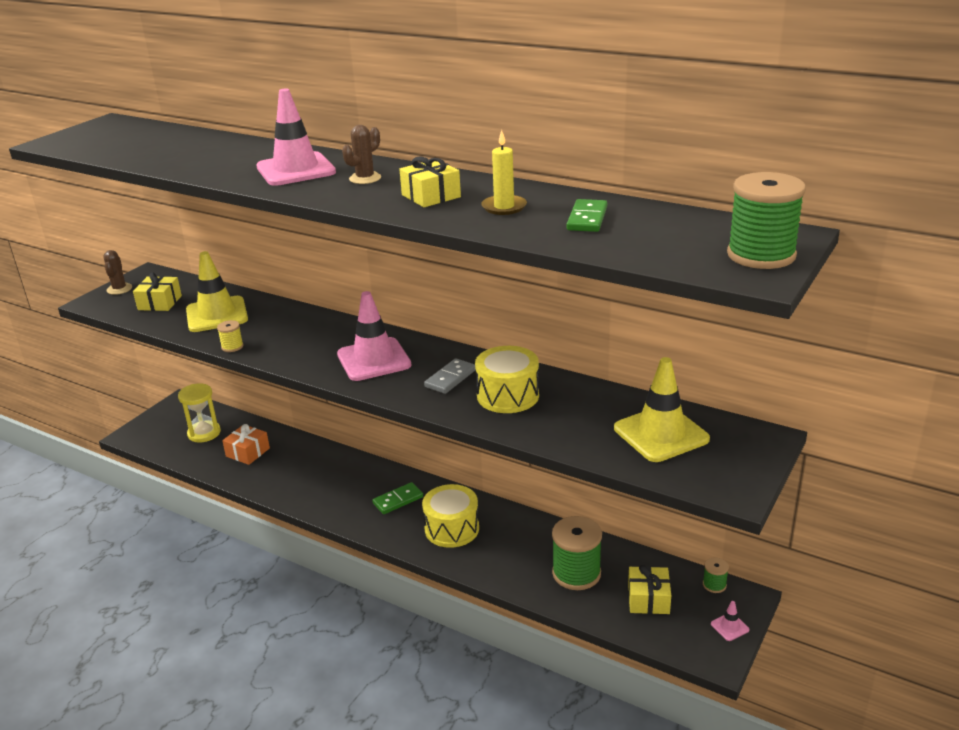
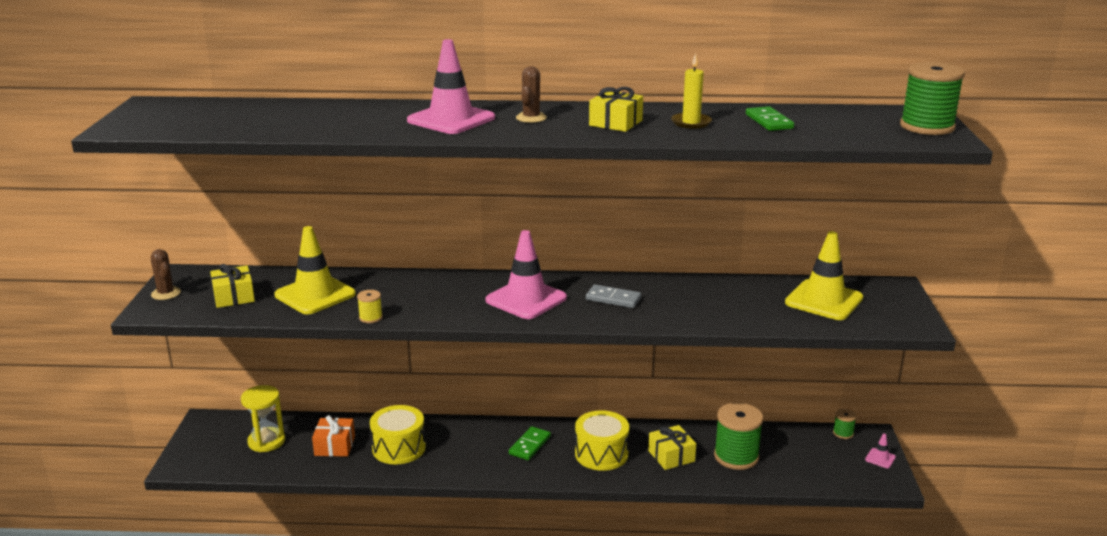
camera: 30 degrees left, 5 degrees down
grey domino [424,358,476,394] -> grey domino turned 75 degrees counterclockwise [586,285,641,308]
yellow drum [475,346,539,413] -> yellow drum moved to [370,405,426,464]
yellow gift [628,565,671,614] -> yellow gift moved to [648,425,696,470]

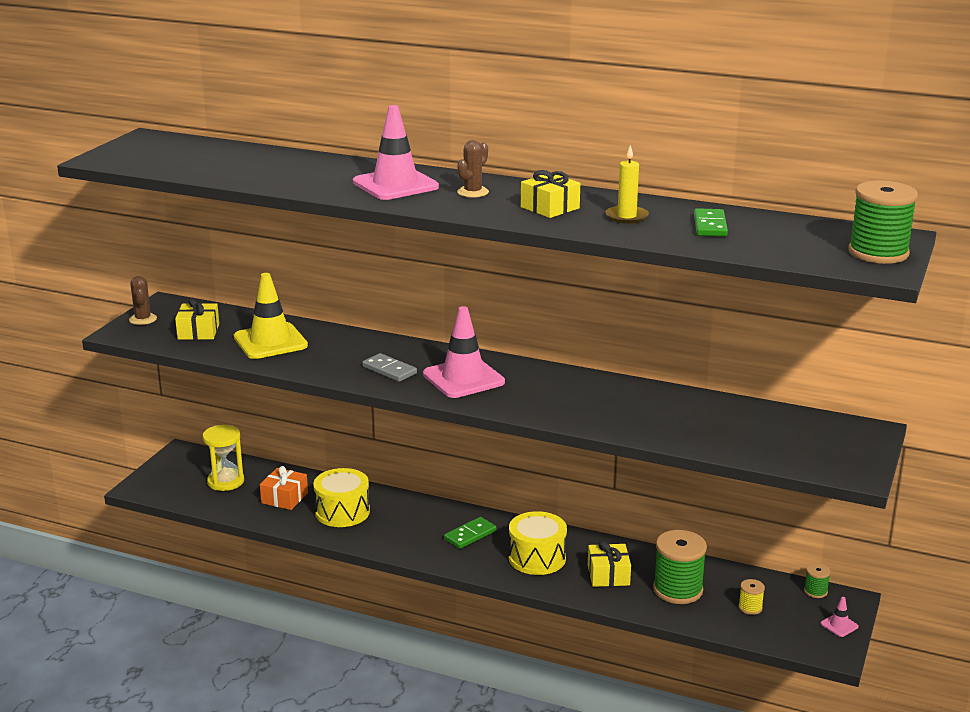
camera: 20 degrees right, 0 degrees up
yellow spool [357,290,383,323] -> yellow spool moved to [738,579,765,615]
grey domino [586,285,641,308] -> grey domino moved to [362,353,417,382]
yellow traffic cone [785,231,863,320] -> none

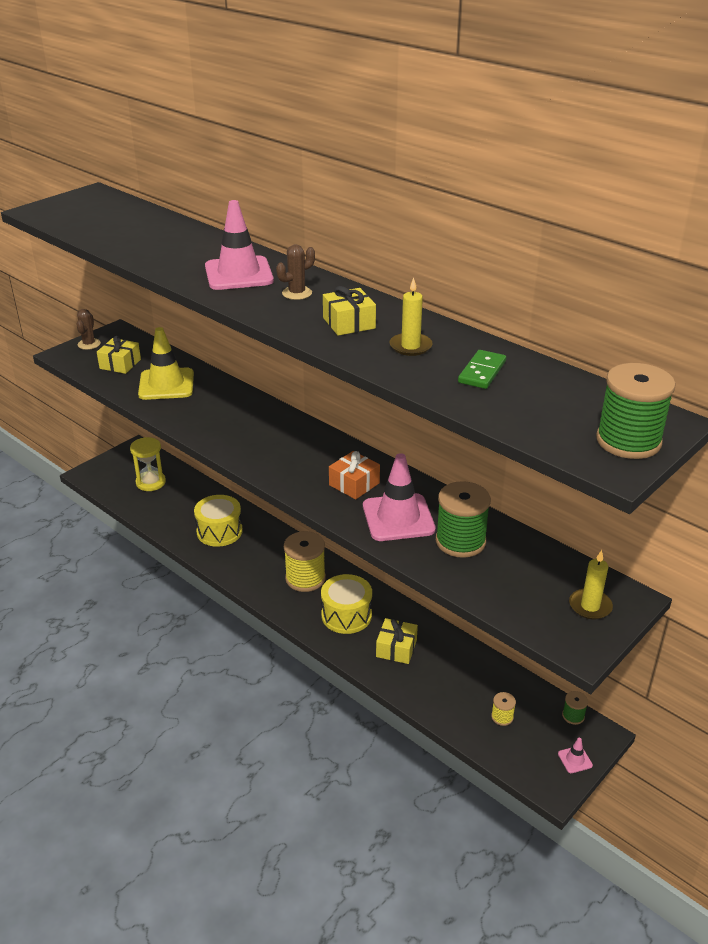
camera: 20 degrees right, 10 degrees up
orange gift [260,466,308,510] -> orange gift moved to [329,451,380,499]
grey domino [362,353,417,382] -> none
pink traffic cone [423,306,505,398] -> pink traffic cone moved to [363,453,436,541]
green domino [444,517,496,549] -> yellow spool [284,531,326,592]
green spool [653,530,707,604] -> green spool moved to [436,481,491,558]
none -> yellow candle [569,550,613,620]

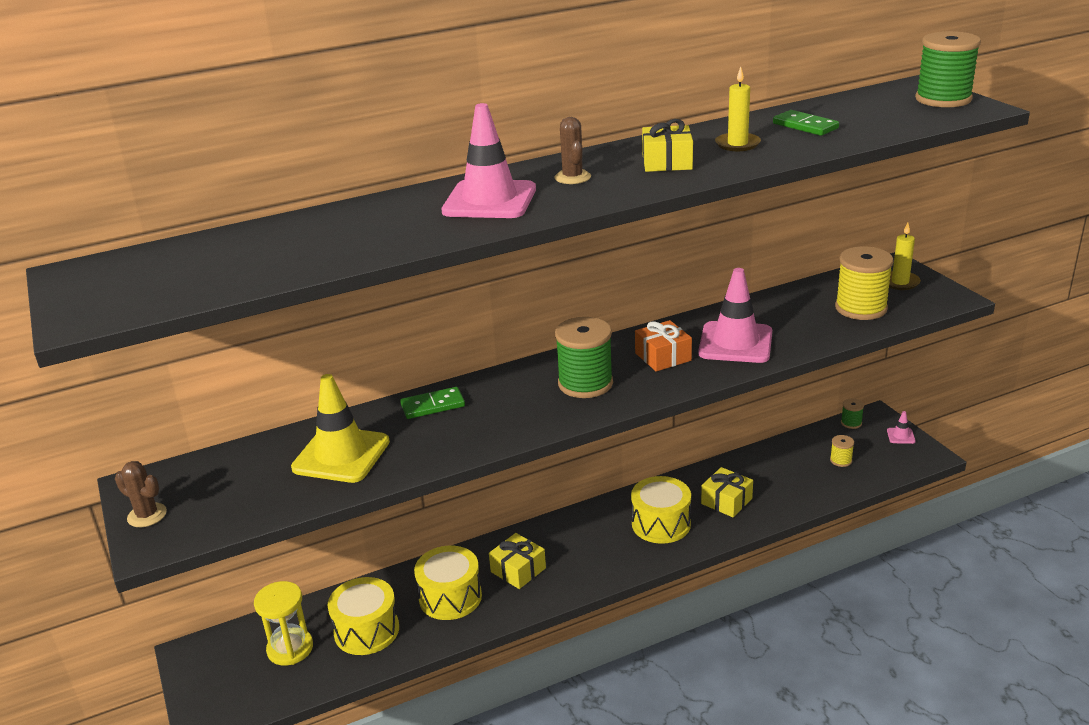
camera: 65 degrees left, 5 degrees down
yellow gift [97,336,141,374] -> yellow gift moved to [489,533,546,589]
yellow spool [284,531,326,592] -> yellow spool moved to [835,246,894,320]
green spool [436,481,491,558] -> green spool moved to [555,317,613,398]
none -> yellow drum [328,577,399,655]
none -> green domino [400,387,465,419]

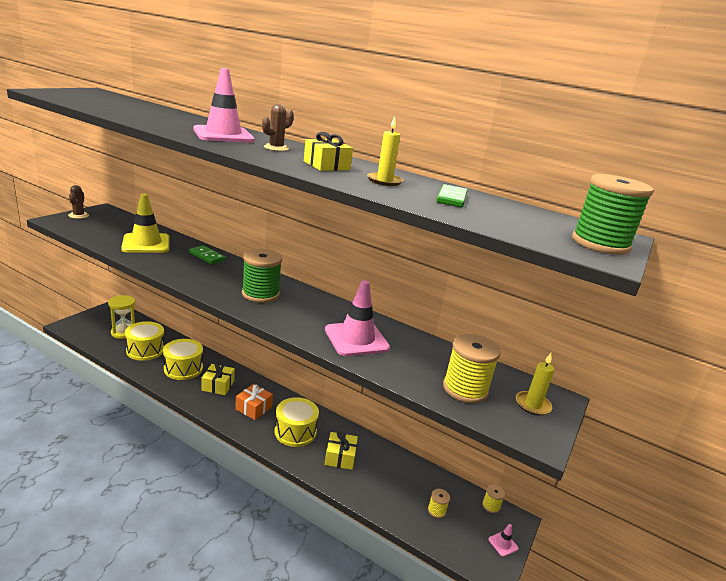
camera: 50 degrees right, 5 degrees down
orange gift [635,320,692,372] -> orange gift moved to [235,384,273,420]
green spool [841,399,864,429] -> yellow spool [482,485,505,513]

